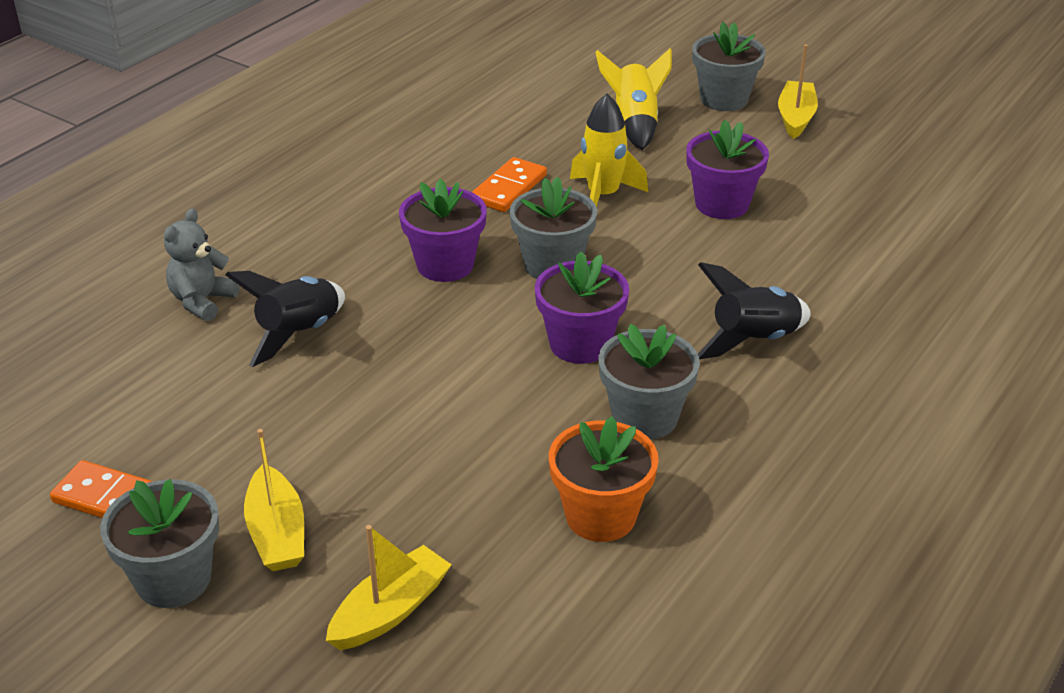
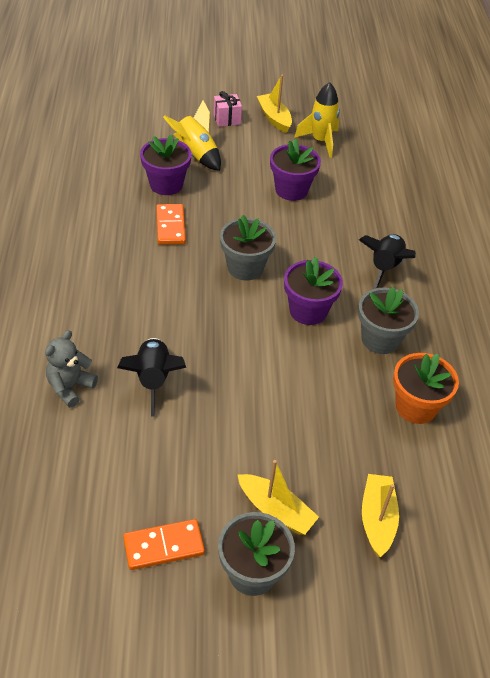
camera: 40 degrees left, 10 degrees up
grey teddy bear [164,208,240,321] -> grey teddy bear turned 45 degrees clockwise [45,330,98,408]
purple flower pot [399,179,487,282] -> purple flower pot moved to [140,134,192,195]
yellow rocket [570,94,648,207] -> yellow rocket moved to [294,82,340,158]
grey flower pot [692,22,766,111] -> pink gift [213,91,242,127]

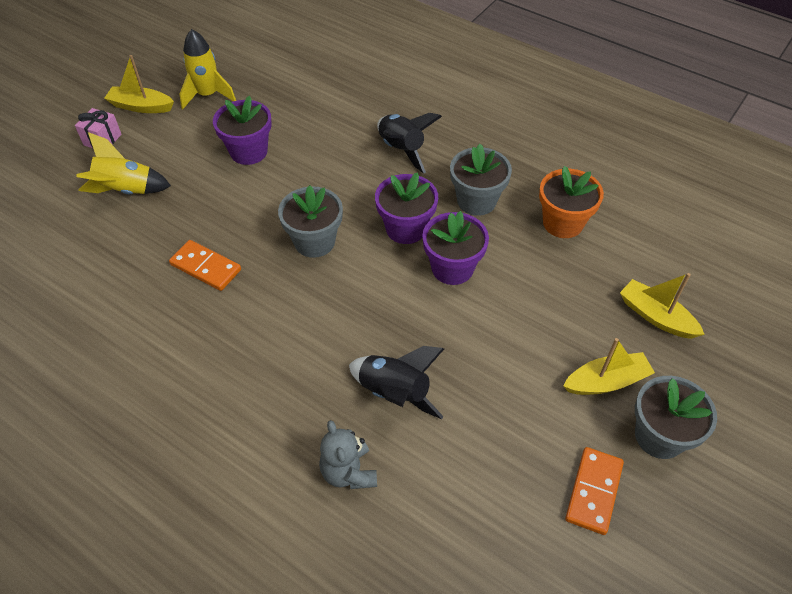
camera: 50 degrees left, 5 degrees up
purple flower pot [140,134,192,195] -> purple flower pot moved to [422,211,489,285]

